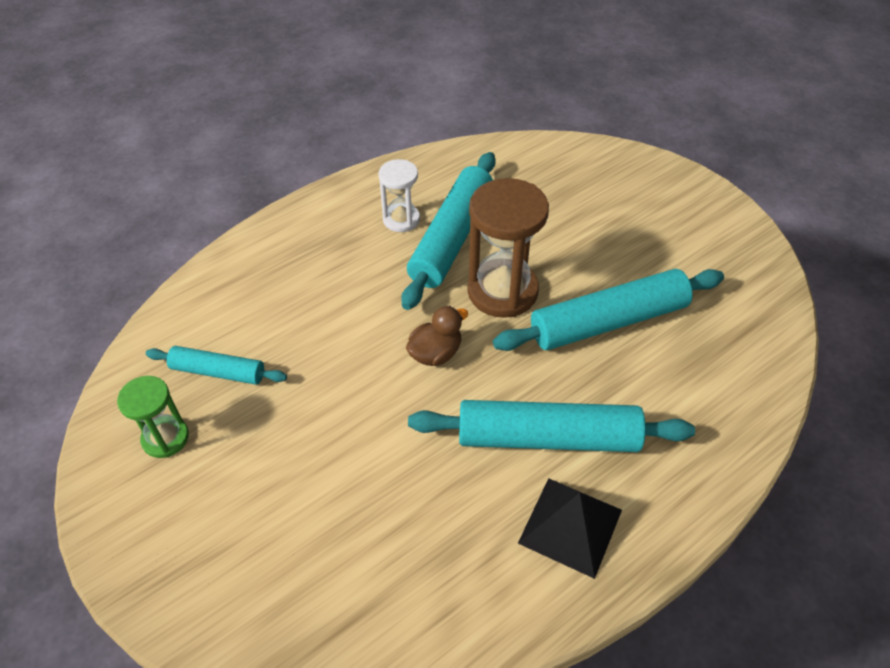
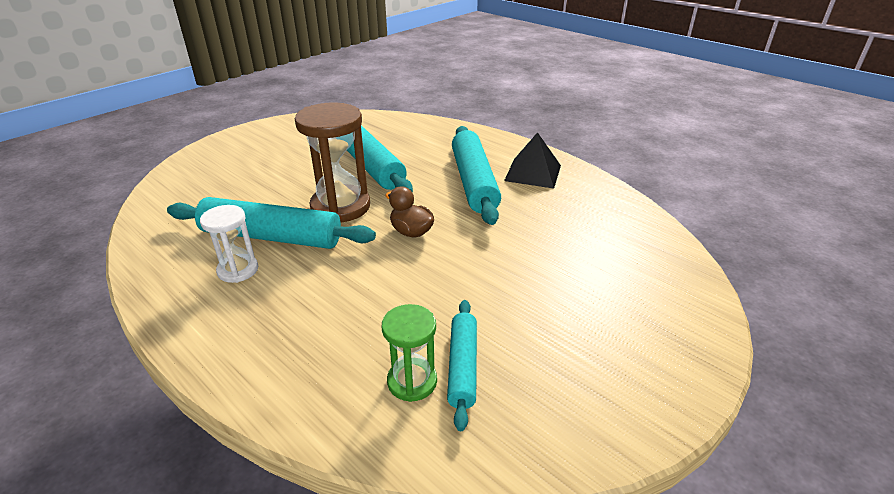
camera: 100 degrees left, 15 degrees down
green hourglass [117,376,189,458] -> green hourglass moved to [382,304,437,402]

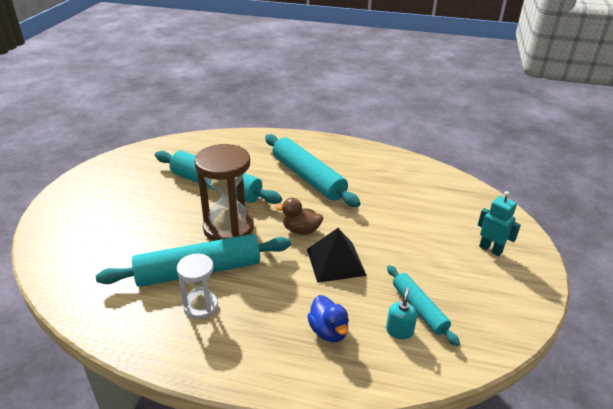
camera: 30 degrees left, 0 degrees up
green hourglass [382,304,437,402] -> turquoise soap dispenser [386,288,417,339]
black pyramid [504,132,561,189] -> black pyramid moved to [307,228,367,283]
none -> blue duck [307,295,349,343]
none -> turquoise robot [478,191,521,256]

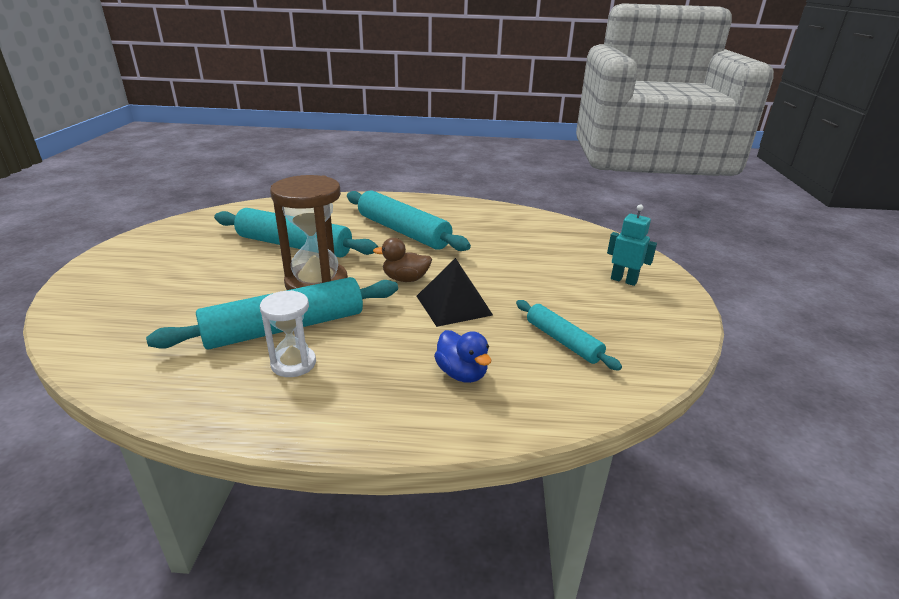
camera: 10 degrees left, 5 degrees down
turquoise soap dispenser [386,288,417,339] -> none

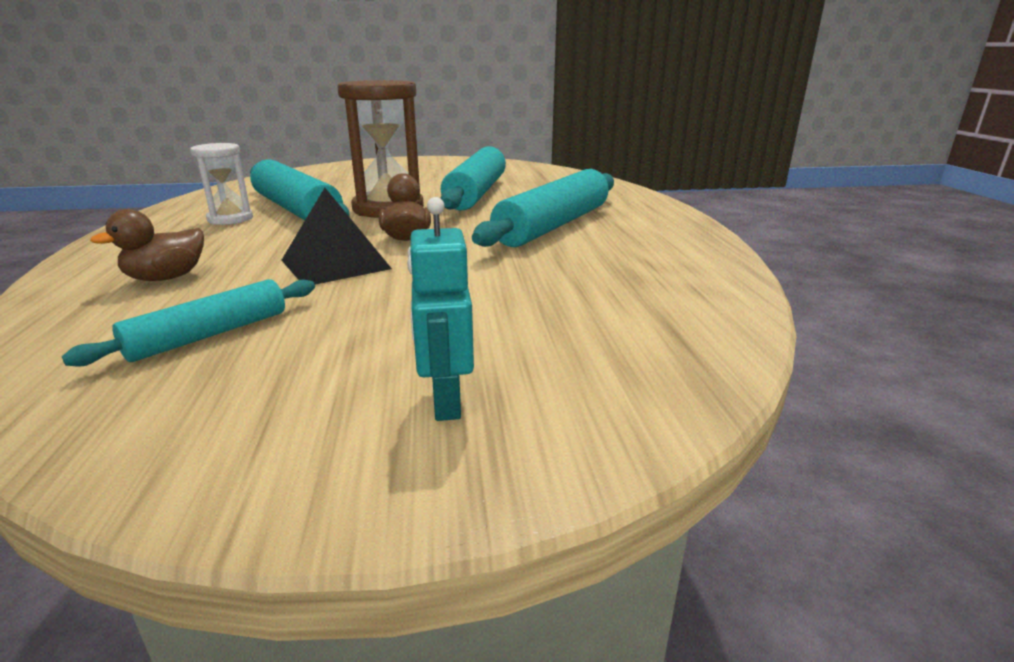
camera: 80 degrees right, 5 degrees down
blue duck [434,330,491,383] -> brown duck [90,209,204,281]
turquoise robot [607,205,657,286] -> turquoise robot turned 150 degrees clockwise [407,197,474,421]

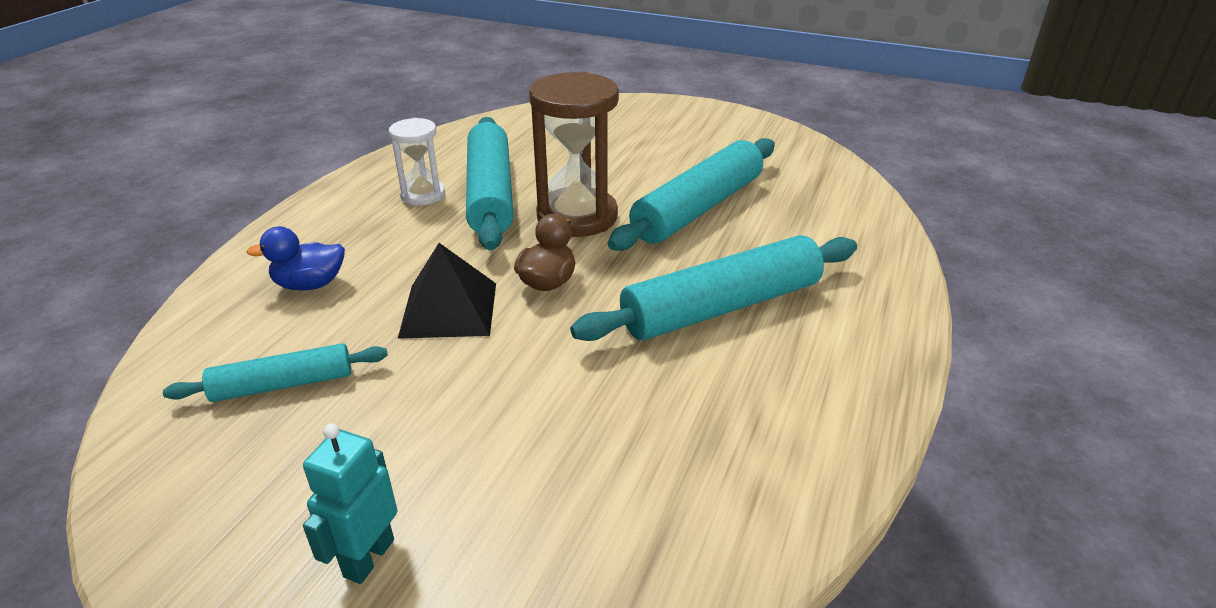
camera: 30 degrees right, 10 degrees up
brown duck [90,209,204,281] -> blue duck [246,226,345,291]

